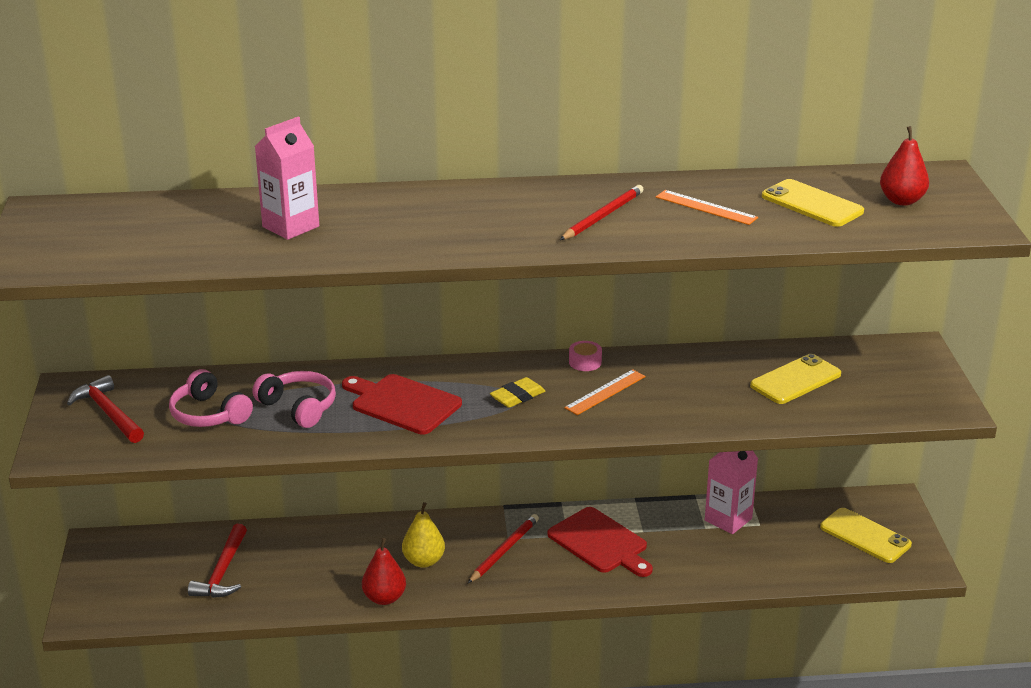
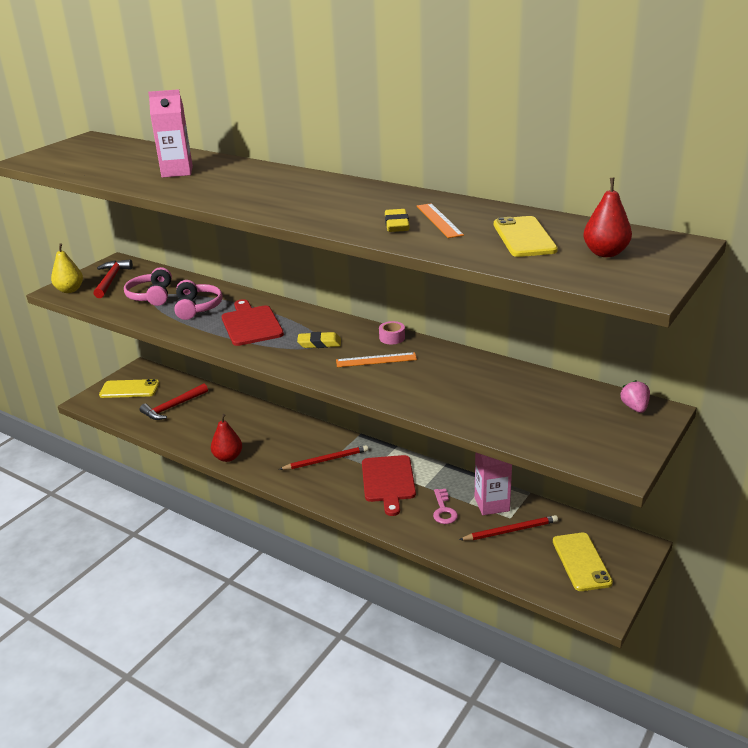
camera: 40 degrees right, 0 degrees up
yellow pear [402,502,445,568] -> yellow pear moved to [51,243,83,293]
red pencil [560,185,644,240] -> red pencil moved to [459,515,558,540]
yellow phone [750,354,841,404] -> yellow phone moved to [99,379,159,398]
none -> yellow eraser [385,209,410,232]
none -> pink key [433,489,458,524]
none -> pink strawberry [620,380,650,413]

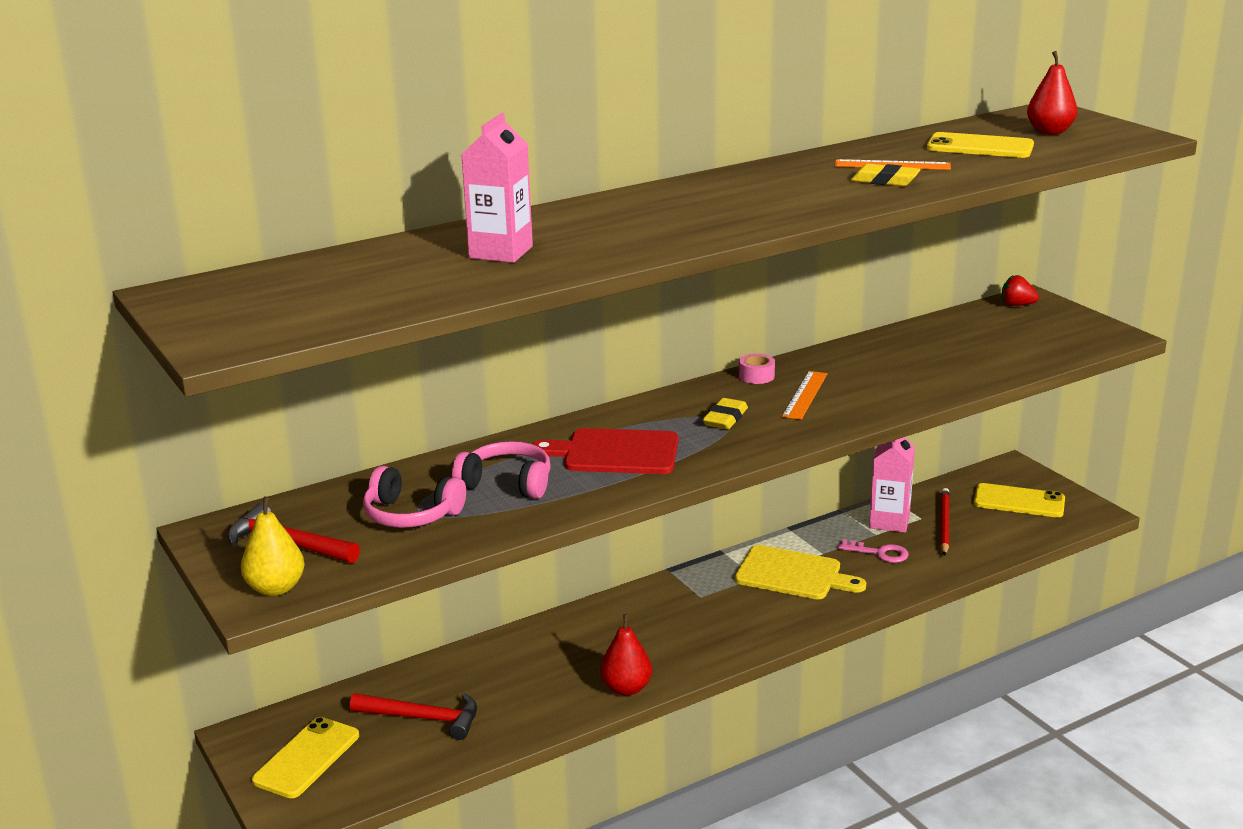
camera: 65 degrees left, 5 degrees down
red hammer [140,384,208,420] -> red hammer turned 60 degrees counterclockwise [350,693,477,740]
red pencil [279,445,368,470] -> none
red cutting board [362,455,416,516] -> yellow cutting board [734,545,866,599]
pink strawberry [620,380,650,413] -> red strawberry [1002,275,1039,306]

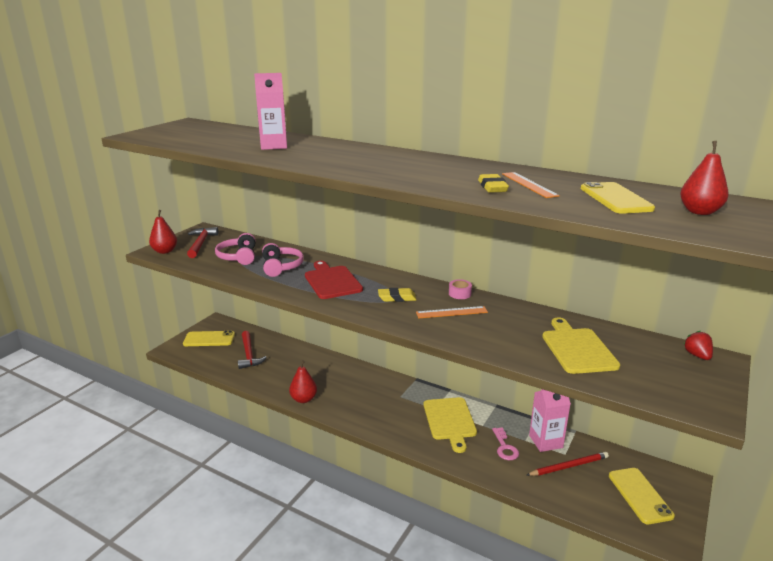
camera: 60 degrees right, 0 degrees up
yellow pear [241,496,305,596] -> red pear [149,210,177,254]
none -> yellow cutting board [542,317,620,374]

